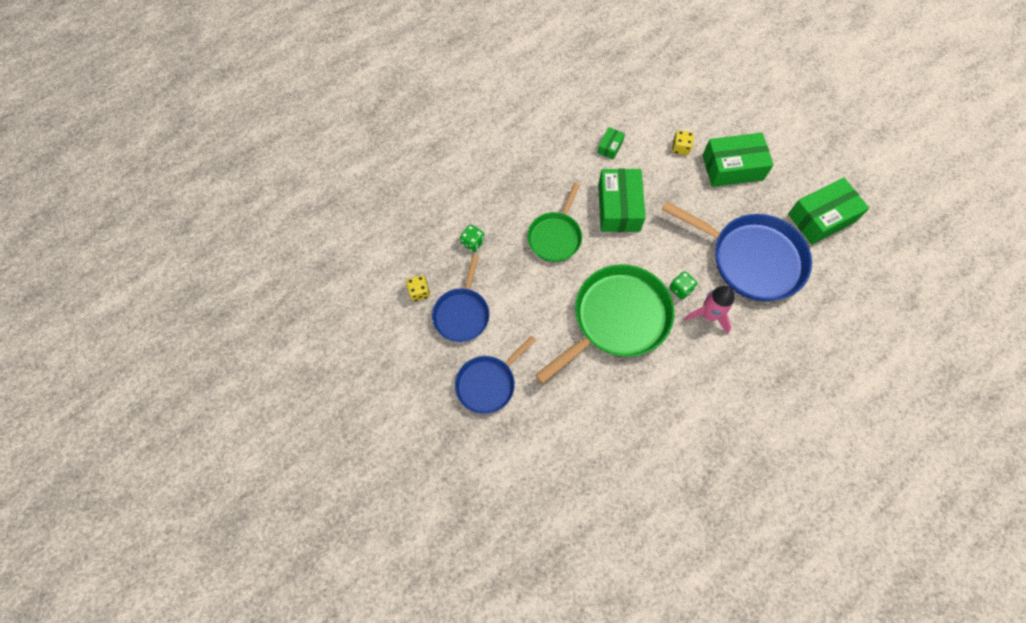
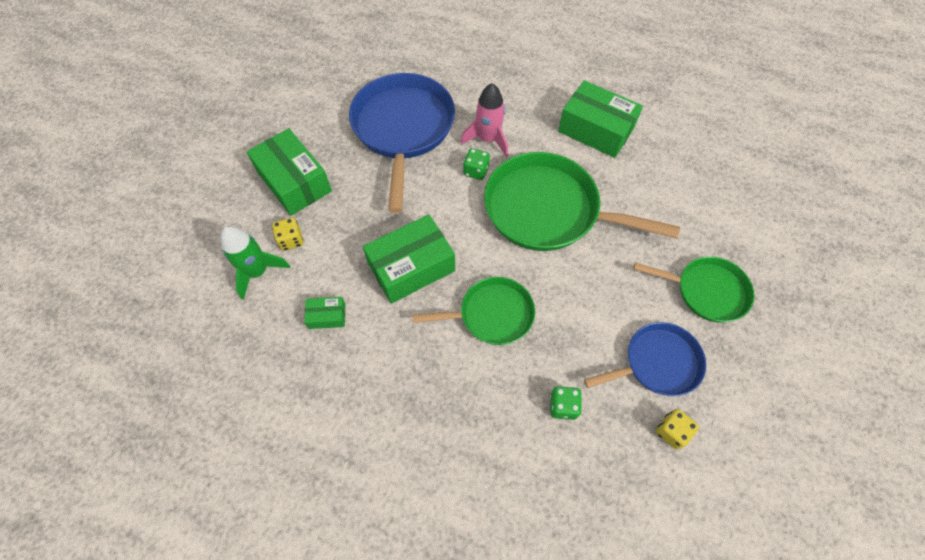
camera: 120 degrees left, 5 degrees down
blue pan [455,335,536,414] -> green pan [634,256,754,322]
green box [788,177,869,245] -> green box moved to [558,80,643,158]
none -> green rocket [220,226,290,300]

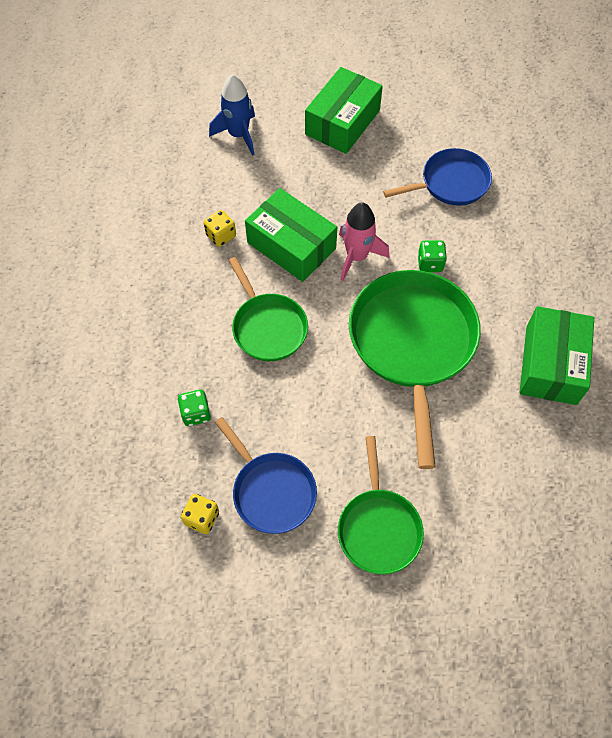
camera: 70 degrees right, 0 degrees up
green rocket [220,226,290,300] -> blue rocket [209,74,255,156]
yellow dice [272,217,304,251] -> yellow dice moved to [204,210,236,247]
green box [304,297,345,329] -> none
blue pan [349,73,455,213] -> blue pan [383,148,492,206], size x0.58
pink rocket [461,83,508,157] -> pink rocket moved to [339,203,390,281]

